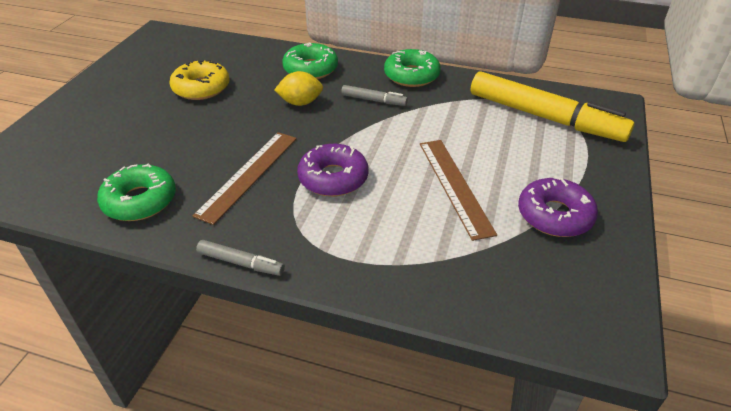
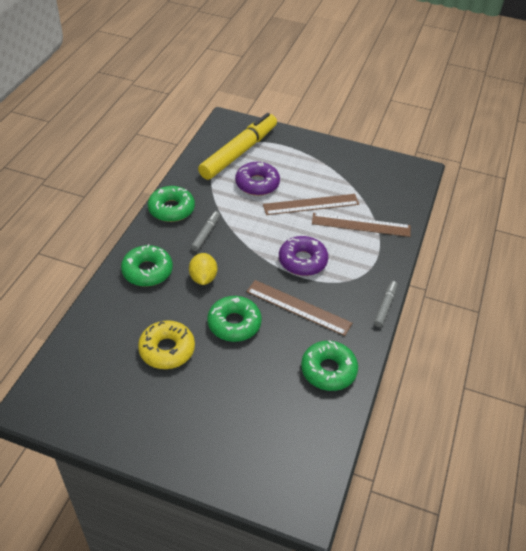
camera: 90 degrees left, 5 degrees up
purple donut [518,176,598,237] -> purple donut moved to [235,162,280,196]
none -> green donut [207,296,262,342]
none -> brown ruler [312,213,411,237]

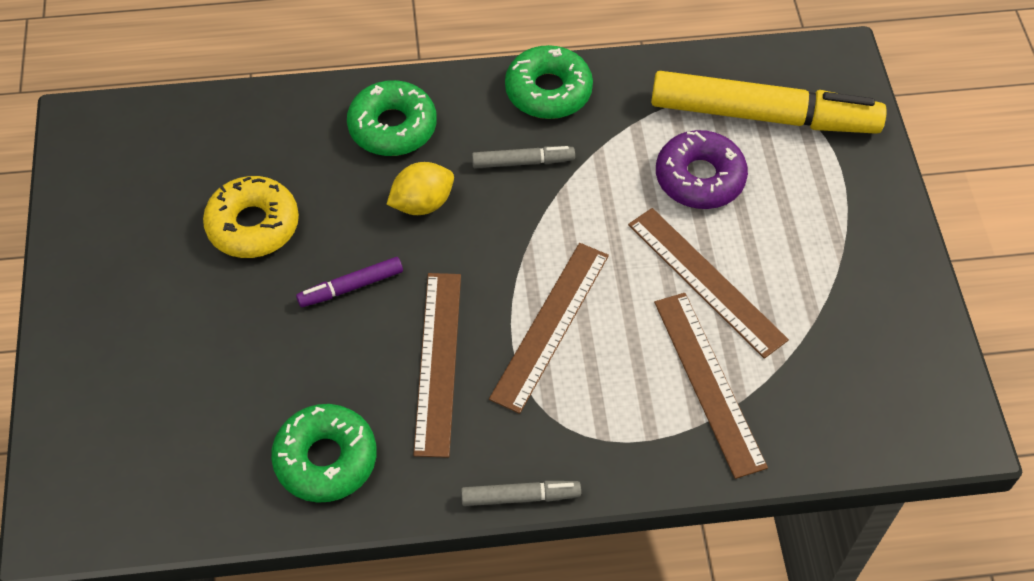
camera: 65 degrees right, 10 degrees up
green donut [207,296,262,342] -> purple marker [296,257,403,307]
purple donut [279,236,328,276] -> brown ruler [489,243,609,414]

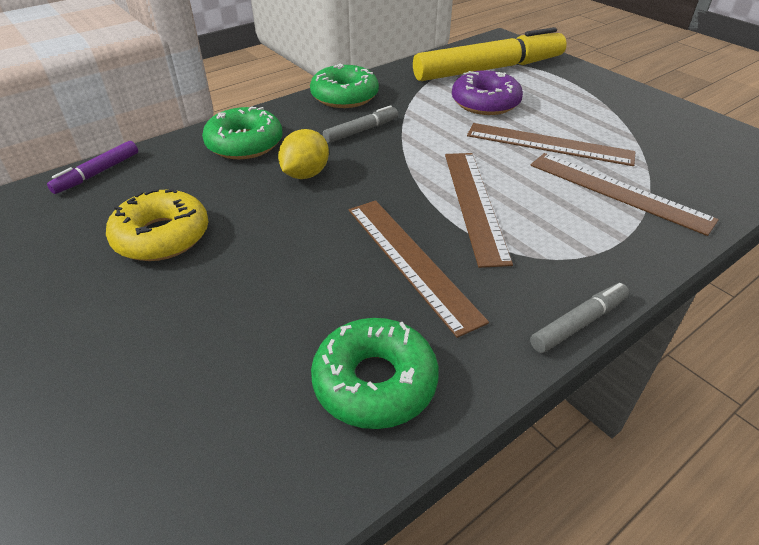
camera: 30 degrees left, 15 degrees down
purple marker [296,257,403,307] -> purple marker moved to [47,141,138,194]

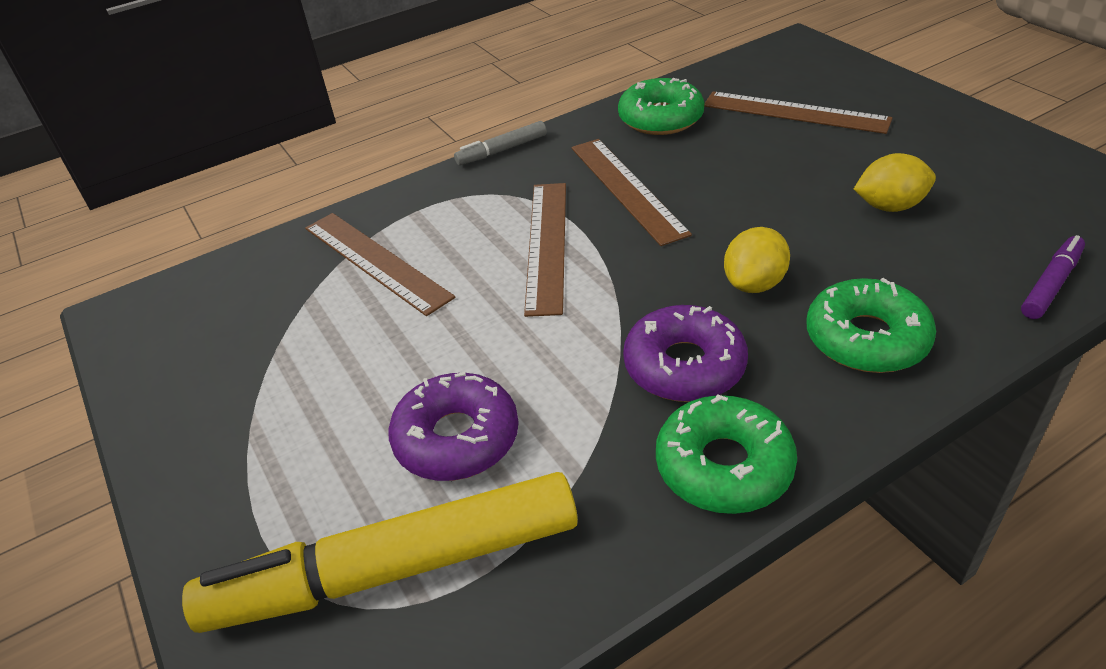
camera: 170 degrees left, 0 degrees up
yellow donut [106,188,208,261] -> yellow lemon [854,153,936,212]
grey marker [323,105,398,143] -> purple donut [623,305,748,402]
brown ruler [467,123,636,166] -> brown ruler moved to [704,91,893,134]

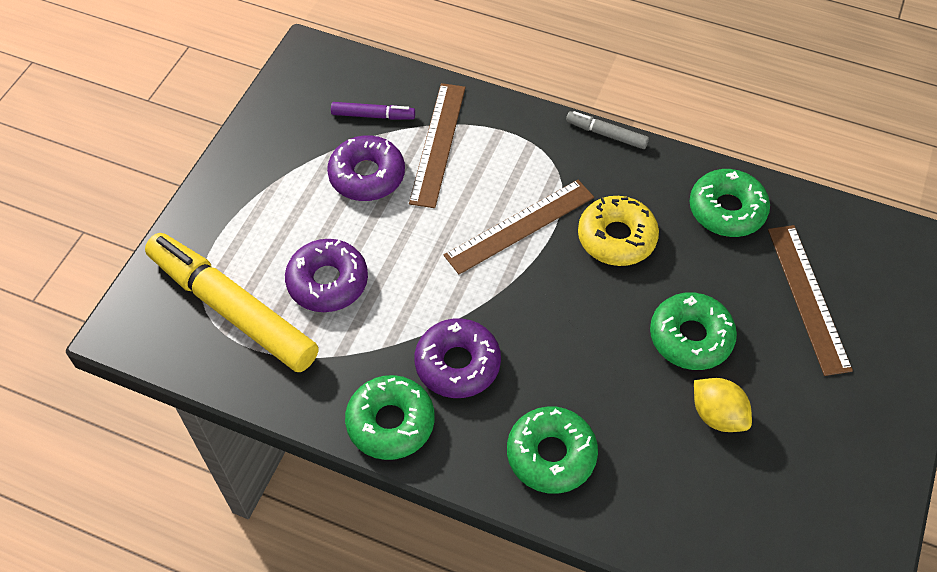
camera: 50 degrees right, 15 degrees up
brown ruler [571,139,692,246] -> yellow donut [578,196,659,266]
yellow lemon [724,227,790,293] -> none
purple marker [1021,235,1085,319] -> purple marker moved to [331,102,415,120]
none -> purple donut [327,135,405,201]
none -> green donut [650,292,737,370]

